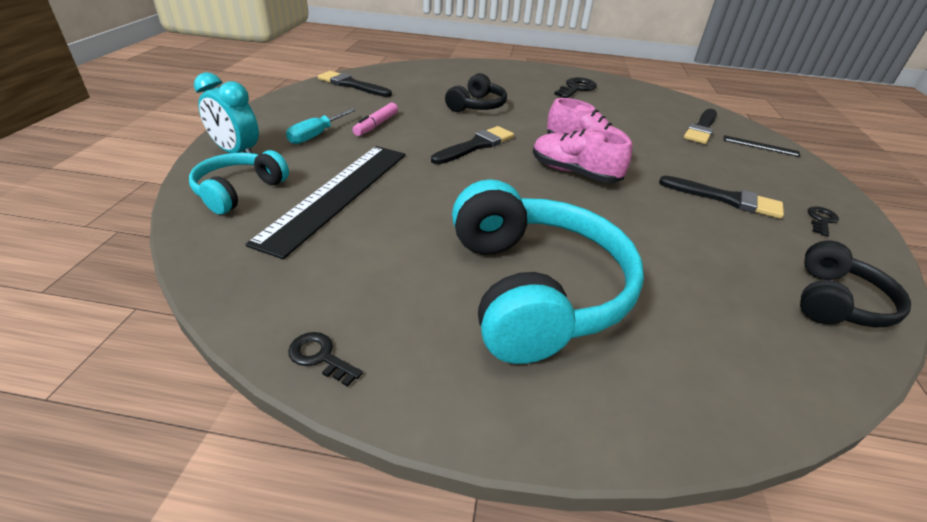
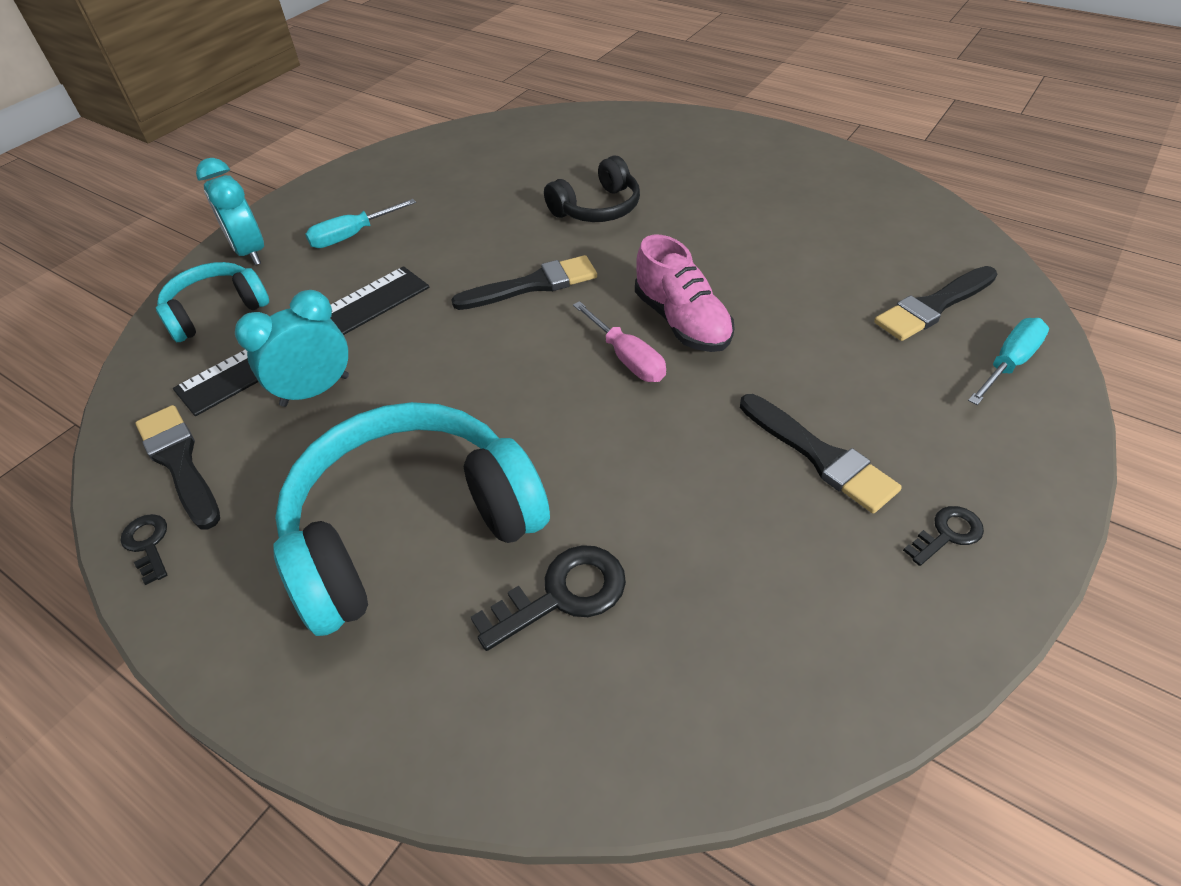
camera: 30 degrees right, 10 degrees up
black brush [318,71,392,97] -> black brush moved to [135,405,220,530]
pink marker [353,103,398,136] -> none
turquoise headphones [452,179,644,364] -> turquoise headphones turned 135 degrees counterclockwise [273,402,550,636]
pink shoe [533,129,632,183] -> pink screwdriver [573,301,666,382]
black key [554,77,597,98] -> black key moved to [471,545,626,651]
black ruler [724,135,800,157] -> turquoise screwdriver [968,318,1049,405]
black headphones [800,240,911,327] -> none
none -> turquoise clock [235,290,349,407]

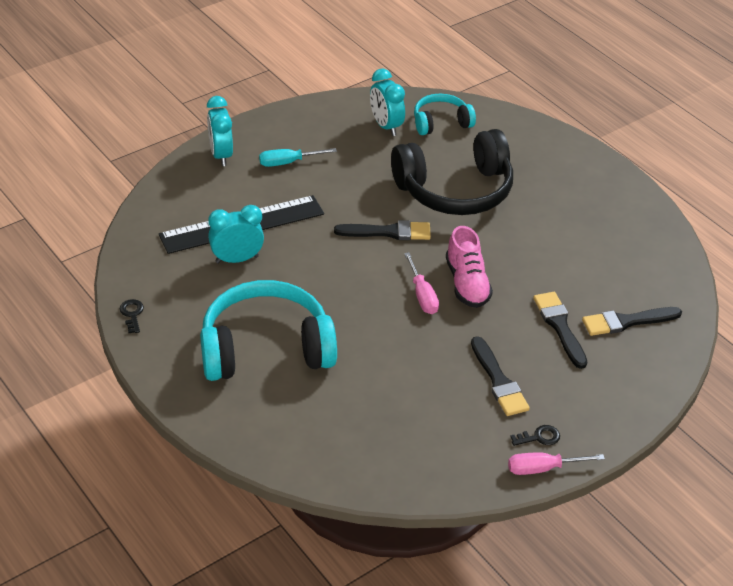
camera: 15 degrees right, 5 degrees down
black brush [135,405,220,530] -> black brush moved to [533,292,587,369]
turquoise headphones [156,262,269,342] -> turquoise headphones moved to [414,94,476,135]
black key [471,545,626,651] -> none
black headphones [544,156,640,222] -> black headphones [391,129,513,215], size x1.88
turquoise screwdriver [968,318,1049,405] -> none
none -> turquoise clock [370,69,405,136]
none -> pink screwdriver [508,452,605,475]

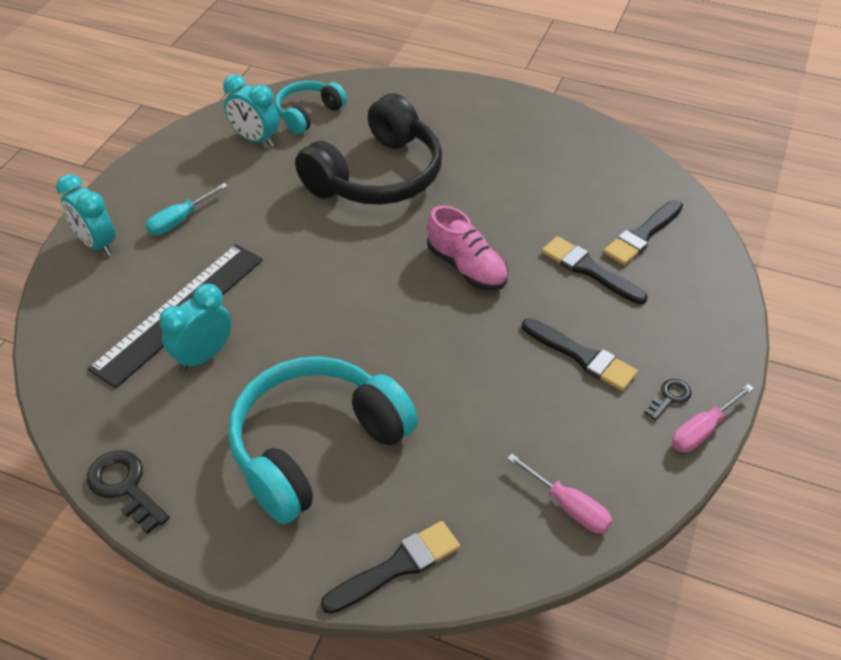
camera: 30 degrees left, 5 degrees up
black key [120,299,144,333] -> black key [87,450,170,534], size x1.69
black brush [334,220,431,240] -> black brush moved to [321,521,460,614]
pink screwdriver [404,252,439,314] -> pink screwdriver moved to [507,454,612,533]

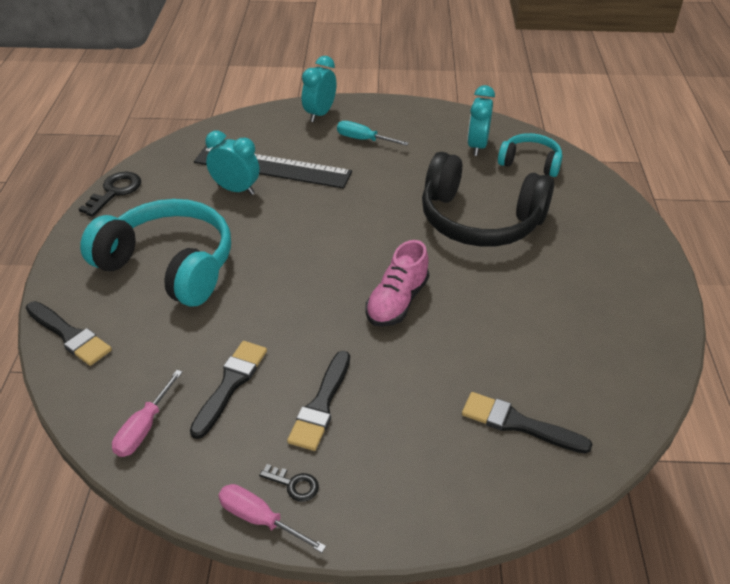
camera: 70 degrees right, 5 degrees down
black brush [542,236,648,304] -> black brush moved to [190,341,267,439]

